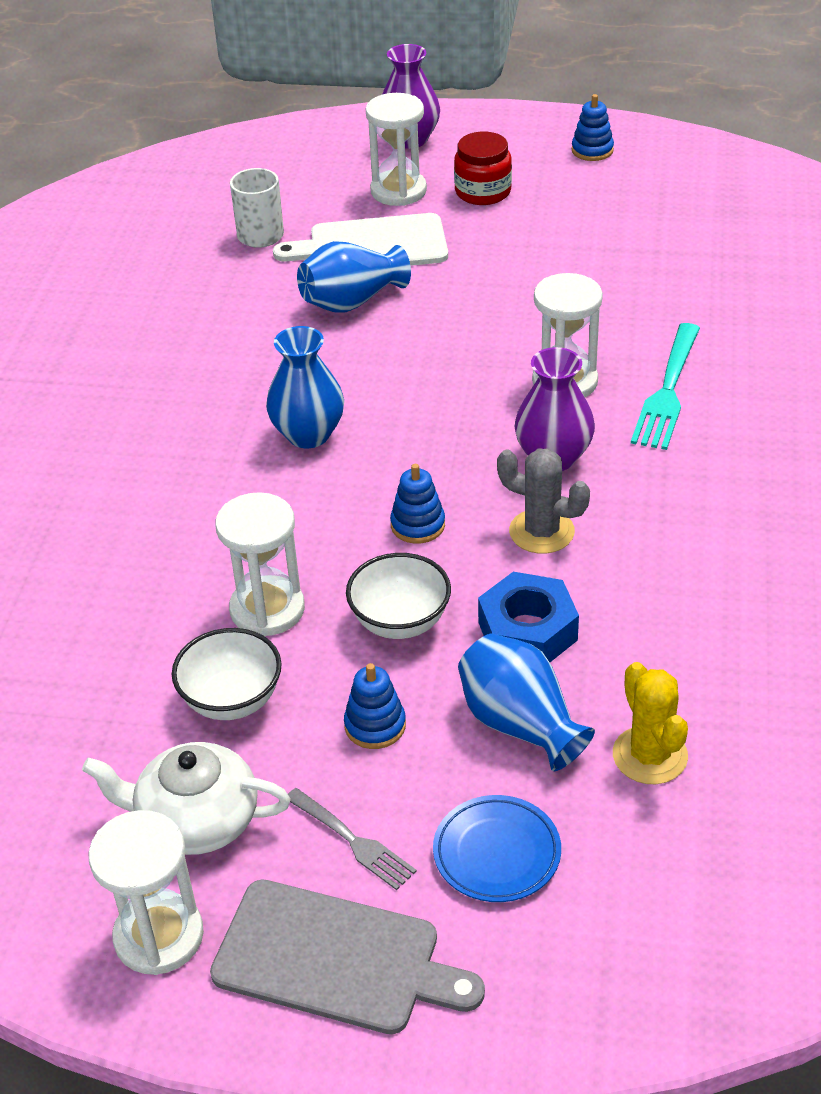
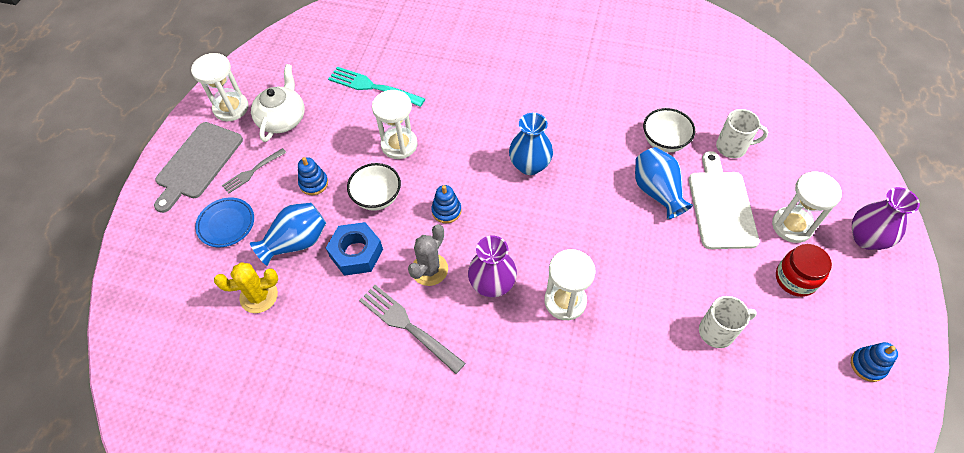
camera: 95 degrees right, 15 degrees up
white bowl [172,628,282,720] -> white bowl moved to [643,108,695,152]
turquoise fork [631,323,700,450] -> turquoise fork moved to [328,67,425,107]
none -> grey fork [359,285,465,374]
none -> white mug [699,296,757,348]

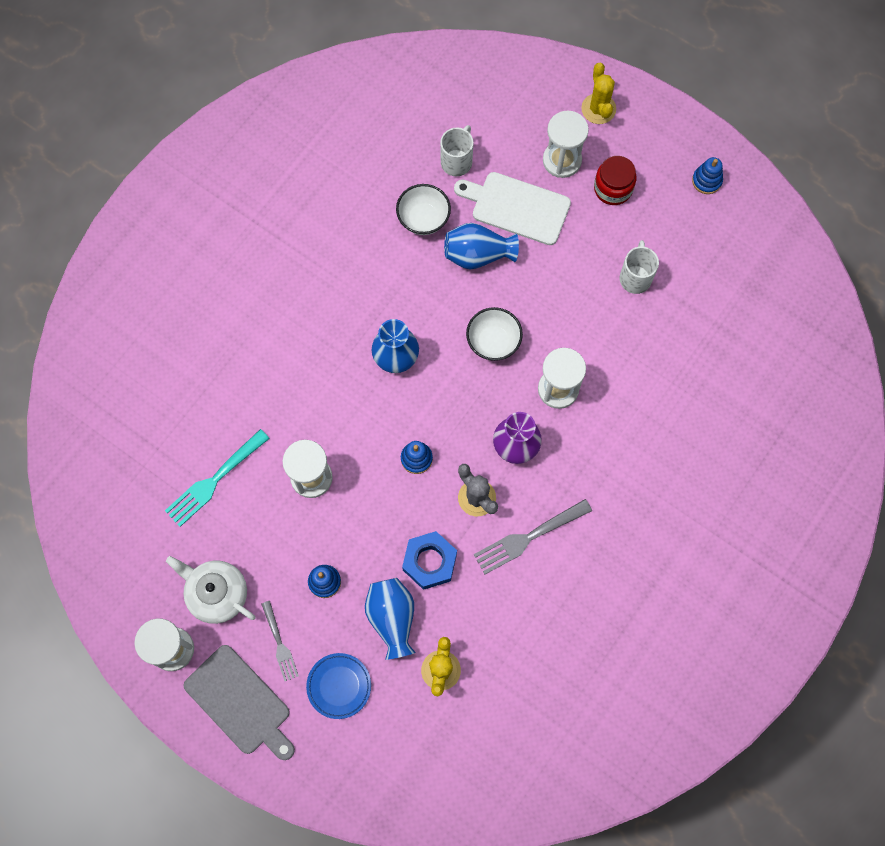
camera: 70 degrees left, 15 degrees up
white bowl [347,163,401,211] -> white bowl moved to [466,307,523,361]
purple vase [852,187,920,250] -> yellow cactus [581,63,616,124]

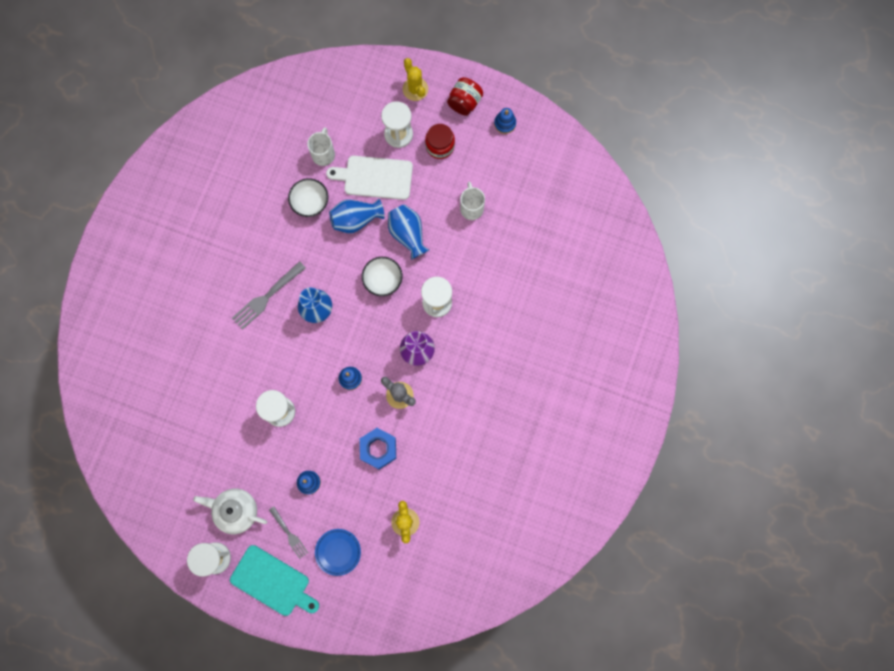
camera: 15 degrees left, 5 degrees up
turquoise fork [165,429,270,527] -> none
grey cutting board [183,645,295,760] -> turquoise cutting board [230,545,319,616]
blue vase [365,578,416,660] -> blue vase moved to [388,204,429,260]
grey fork [474,499,592,574] -> grey fork moved to [232,261,306,330]
none -> red jar [447,77,483,116]

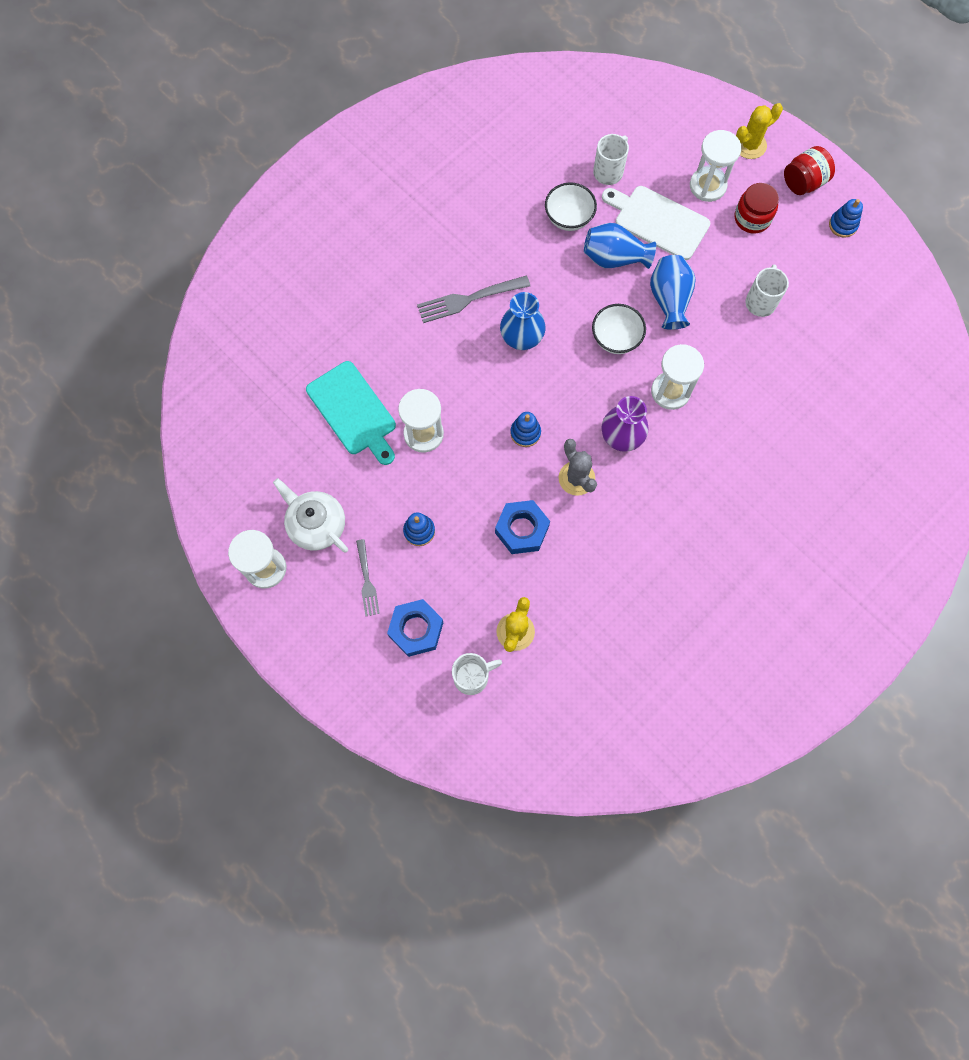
camera: 25 degrees right, 5 degrees down
turquoise cutting board [230,545,319,616] -> turquoise cutting board moved to [306,361,396,465]
blue plate [315,529,361,576] -> blue nut [387,599,443,657]
yellow cactus [403,58,428,101] -> yellow cactus turned 60 degrees clockwise [736,103,783,159]
none -> white mug [452,653,502,695]

